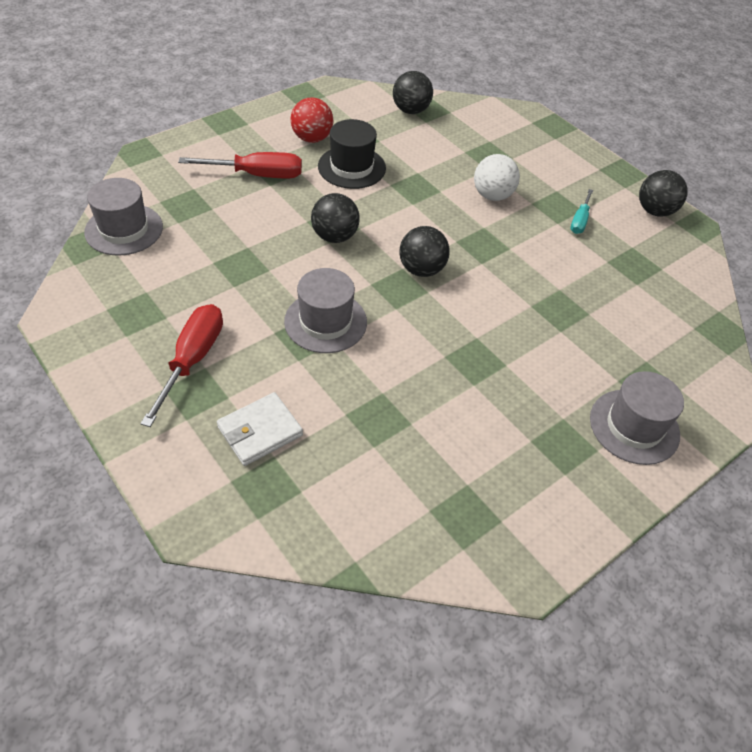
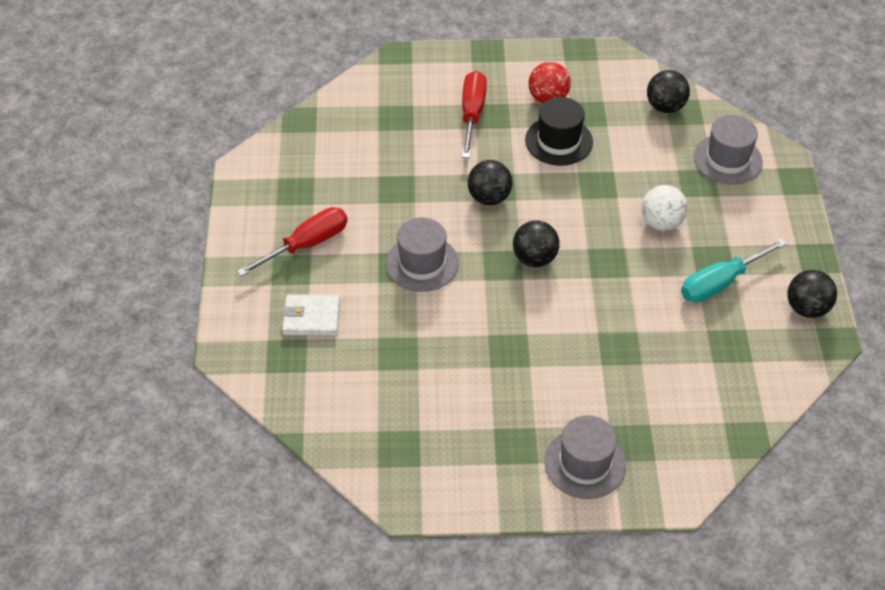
camera: 40 degrees right, 0 degrees up
grey hat [84,178,163,256] -> grey hat moved to [694,115,763,185]
red screwdriver [178,152,302,178] -> red screwdriver turned 120 degrees counterclockwise [462,71,487,158]
turquoise screwdriver [570,189,593,234] -> turquoise screwdriver [681,239,787,303], size x1.77

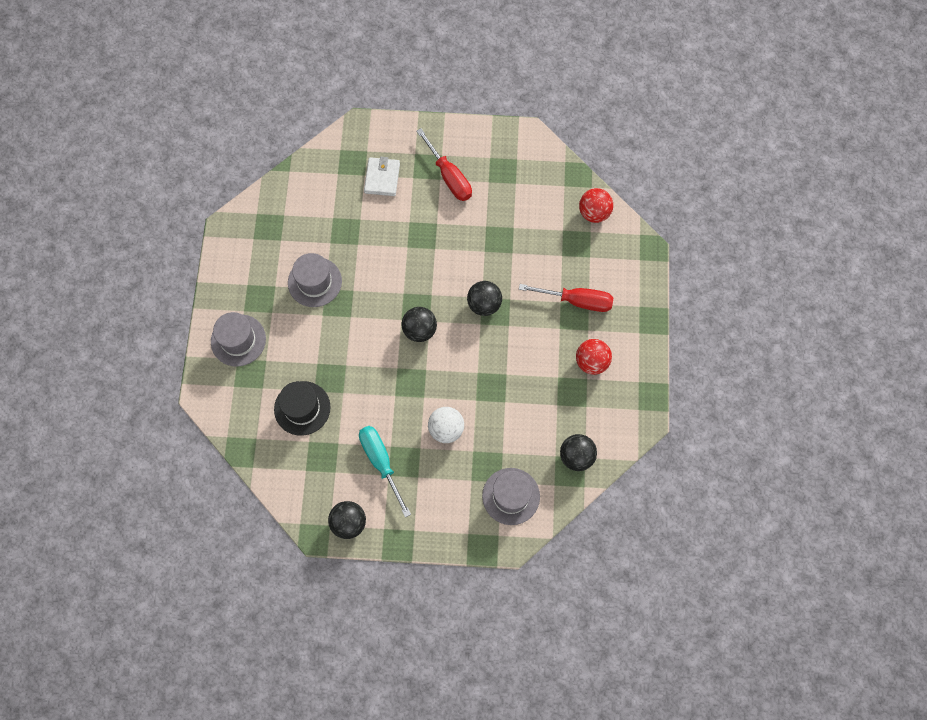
camera: 95 degrees right, 20 degrees up
grey hat [386,218,459,292] -> grey hat moved to [288,253,342,307]
black hat [525,97,593,166] -> black hat moved to [274,381,330,436]
none -> red ball [579,188,613,223]

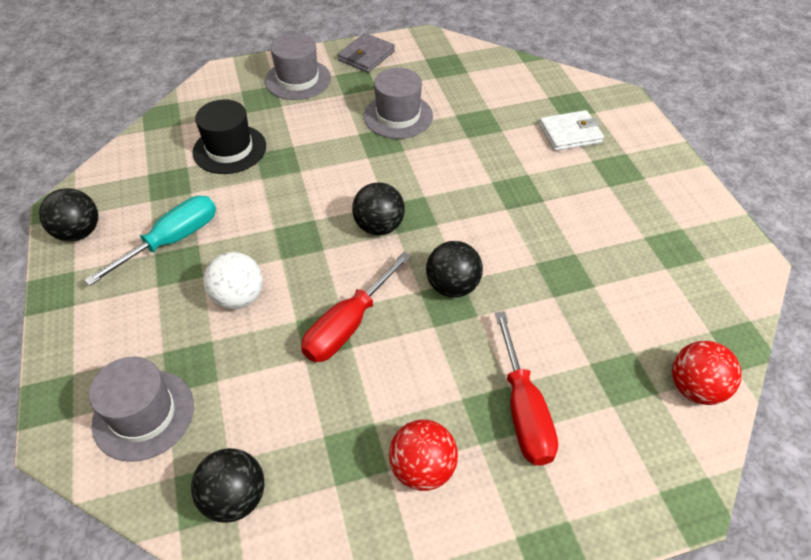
camera: 70 degrees right, 20 degrees down
red screwdriver [416,128,472,201] -> red screwdriver moved to [301,252,411,362]
none -> grey wallet [338,33,395,73]

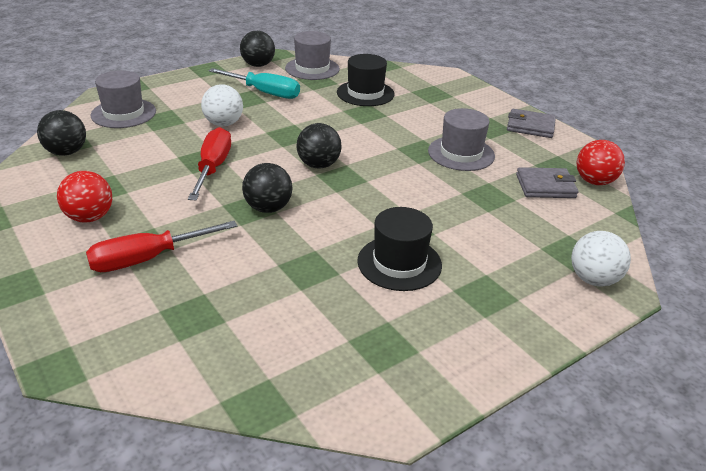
camera: 70 degrees right, 15 degrees down
grey hat [265,33,331,100] -> grey hat moved to [285,31,340,80]
red screwdriver [301,252,411,362] -> red screwdriver turned 75 degrees clockwise [188,127,231,200]
white wallet [539,110,604,151] -> none
red ball [672,341,742,405] -> red ball moved to [576,140,625,185]
none -> black hat [357,207,442,291]
none -> grey wallet [516,167,579,198]
none -> white ball [571,231,631,286]

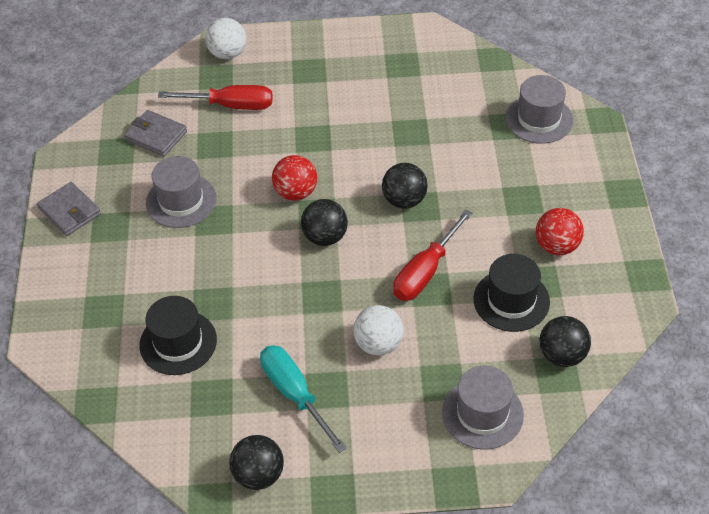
camera: 145 degrees left, 15 degrees up
red screwdriver [86,221,237,272] -> red screwdriver moved to [158,85,273,110]
grey hat [285,31,340,80] -> grey hat moved to [505,75,573,144]
black hat [357,207,442,291] -> black hat moved to [473,254,550,332]
red ball [576,140,625,185] -> red ball moved to [272,155,317,201]

